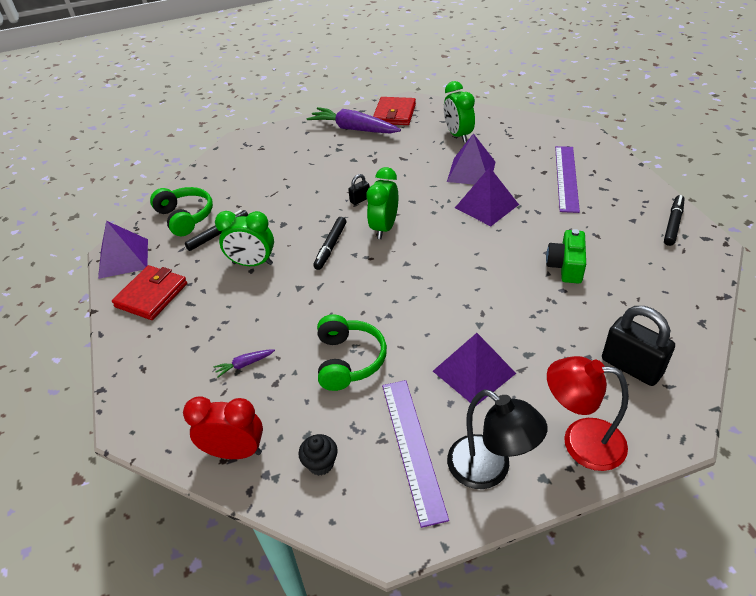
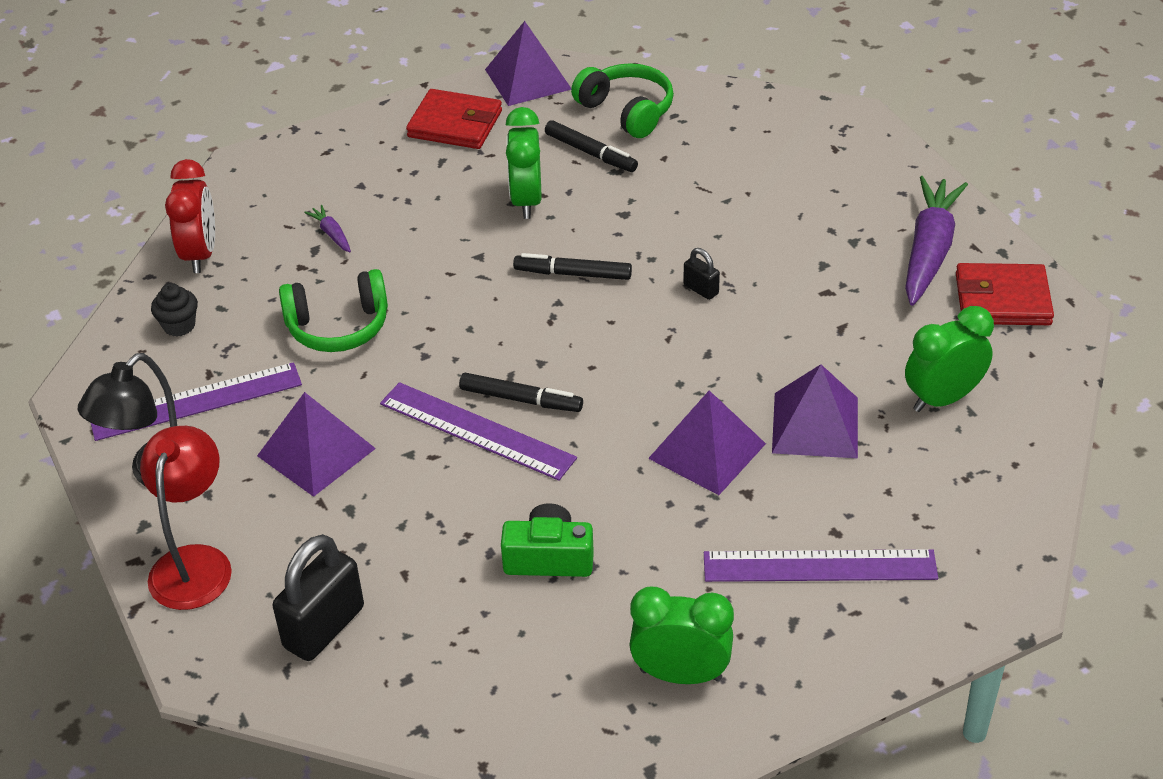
camera: 80 degrees right, 0 degrees up
green headphones [150,187,213,236] -> green headphones turned 90 degrees counterclockwise [571,63,674,138]
green clock [366,167,398,239] -> green clock moved to [629,587,734,684]
black marker [664,195,685,246] -> black marker moved to [459,373,583,412]
none -> purple ruler [380,382,577,481]

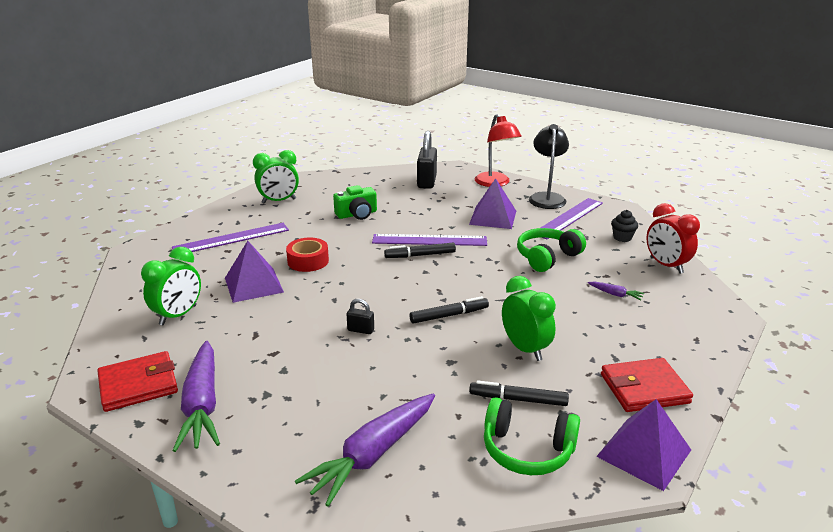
camera: 150 degrees right, 15 degrees down
purple pyramid [648,390,766,495] -> red tape [286,238,329,272]
none -> purple carrot [295,393,435,507]

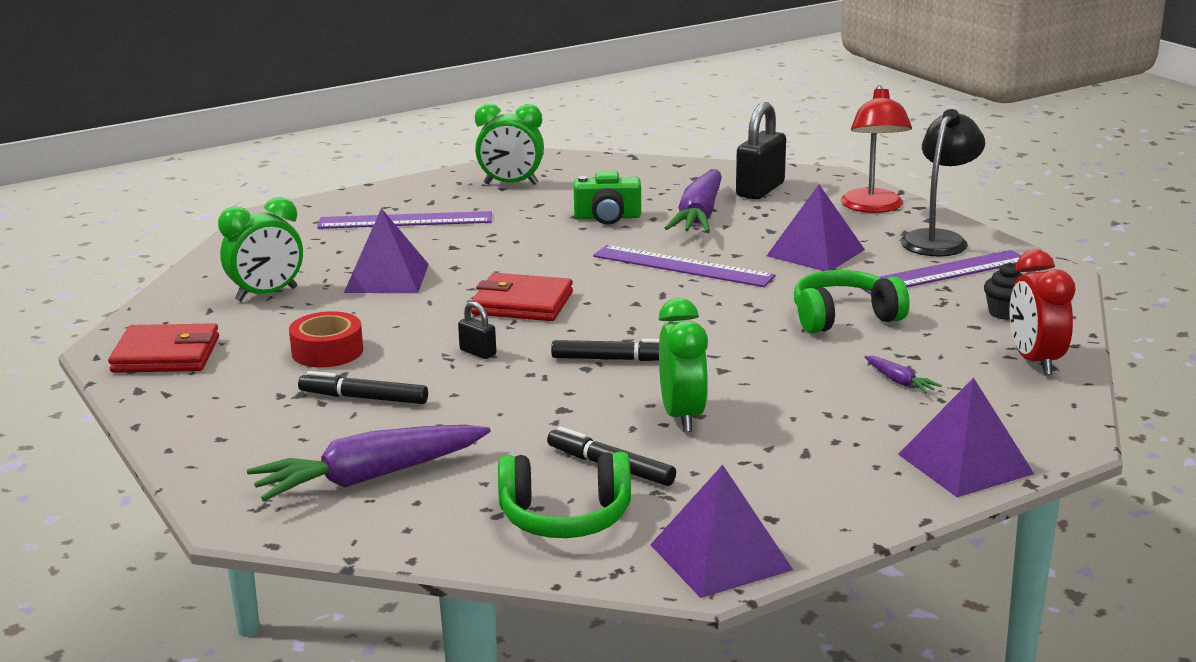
camera: 25 degrees right, 5 degrees down
purple carrot [173,341,220,452] -> purple carrot moved to [665,169,722,233]
red tape [286,238,329,272] -> red tape moved to [289,311,363,367]
black marker [384,243,456,258] -> black marker moved to [298,371,428,404]
green headphones [484,397,580,475] -> green headphones turned 45 degrees counterclockwise [498,452,631,538]
red wallet [601,358,693,412] -> red wallet moved to [471,273,573,321]
none -> purple pyramid [898,378,1034,497]

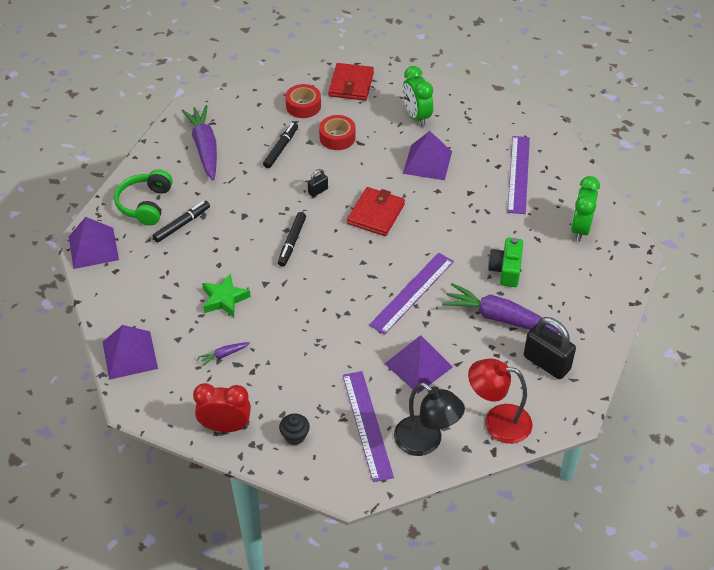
camera: 100 degrees right, 25 degrees up
green clock [659,298,708,432] -> none
green headphones [794,270,910,333] -> none
none -> green star [202,273,251,317]
none -> red tape [285,84,321,118]

